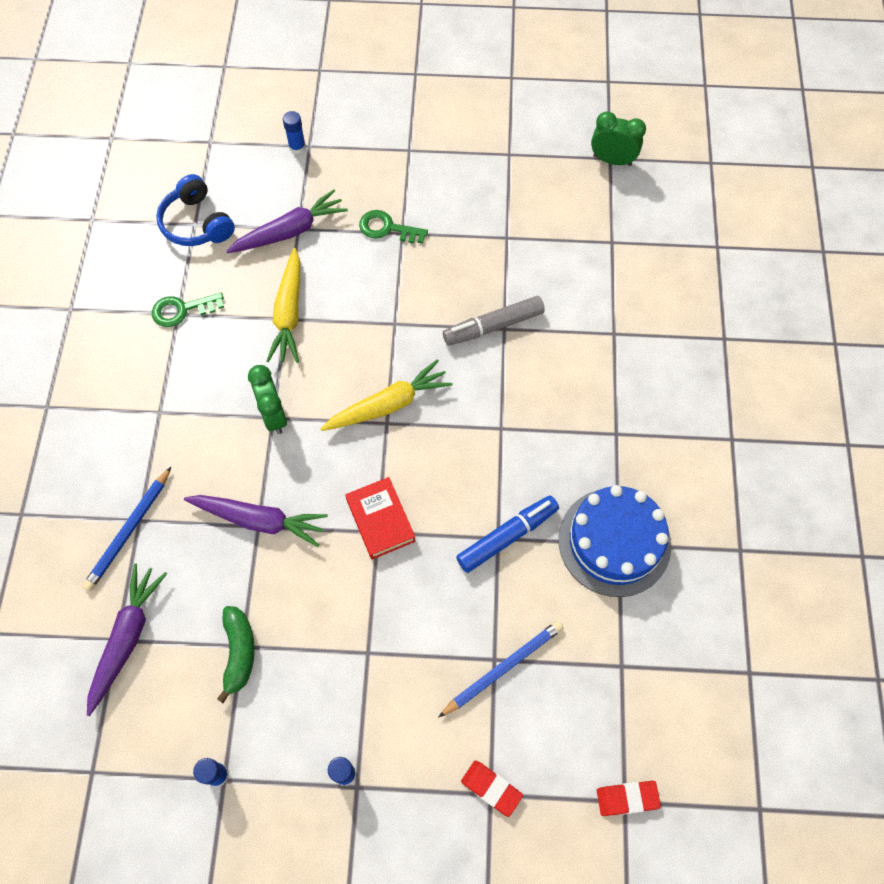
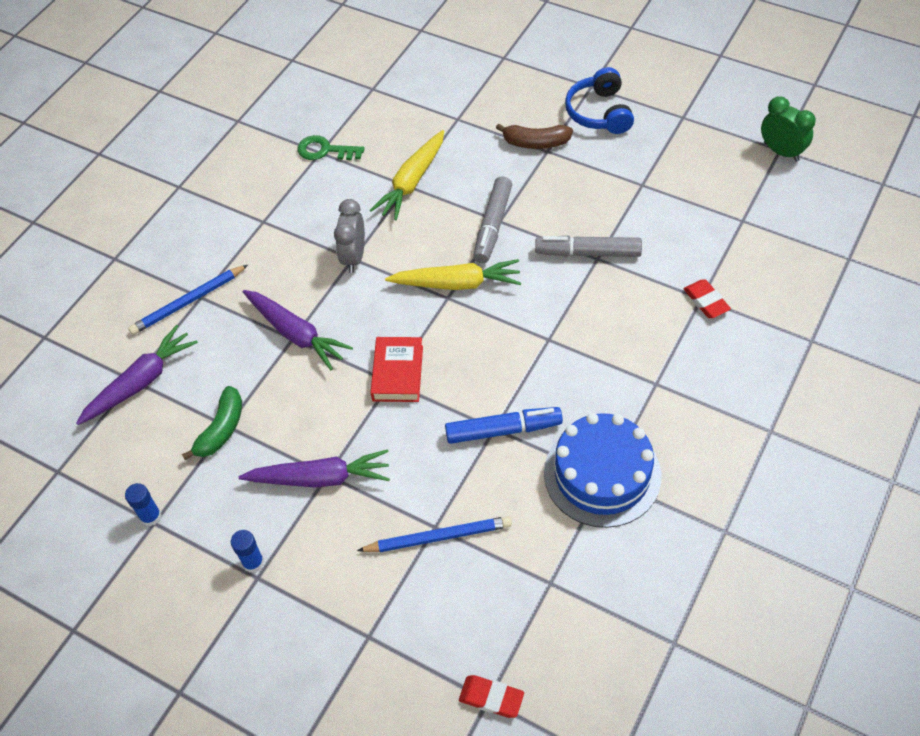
camera: 30 degrees right, 10 degrees down
blue headphones [156,174,235,246] -> blue headphones moved to [565,67,634,134]
purple carrot [226,189,348,253] -> purple carrot moved to [239,449,390,488]
green clock [248,365,287,434] -> grey clock [334,199,365,273]
blue glue stick [283,111,306,154] -> none
green key [359,210,428,244] -> brown banana [496,123,573,149]
red eraser [461,760,523,817] -> red eraser moved to [683,279,731,318]
none -> grey marker [473,177,512,263]

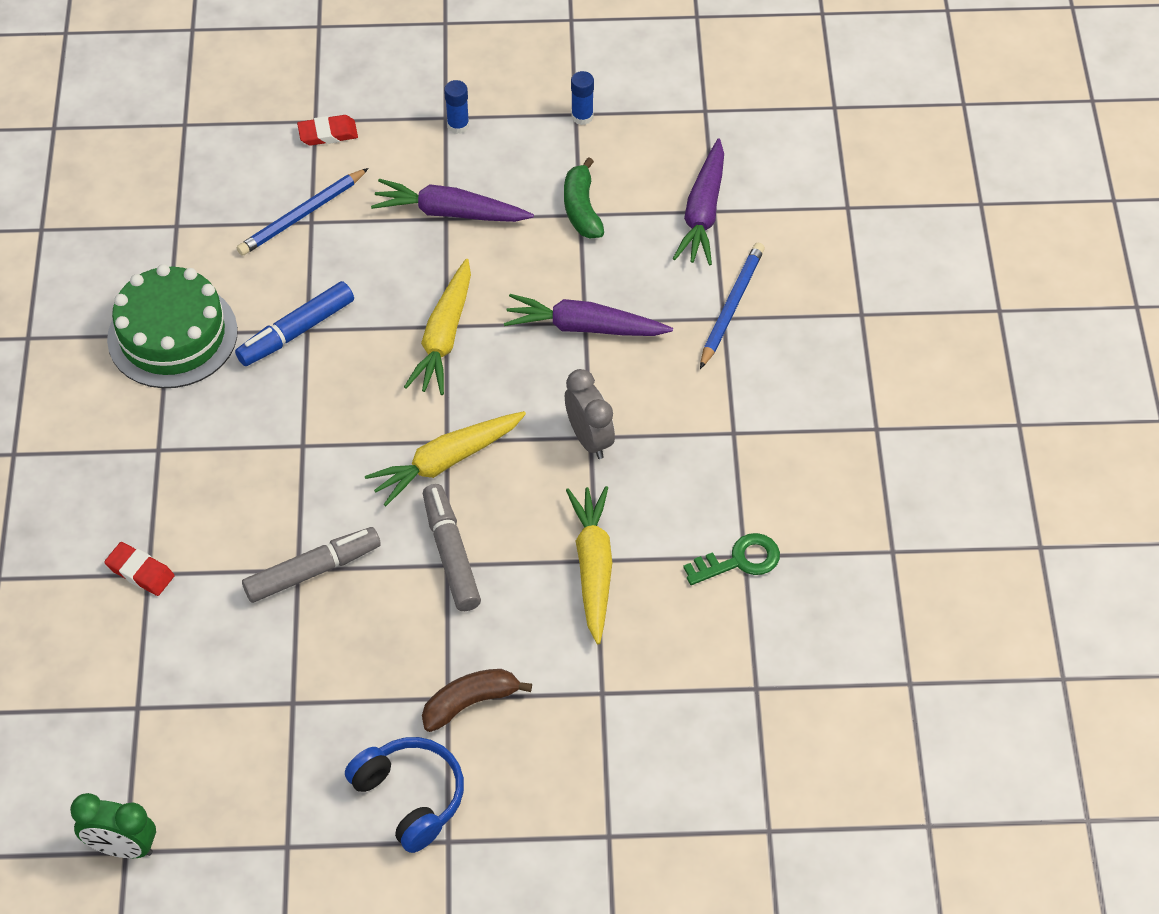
camera: 145 degrees right, 0 degrees up
purple carrot [239,449,390,488] -> purple carrot turned 45 degrees clockwise [371,179,534,222]
red book [370,337,423,402] -> yellow carrot [404,259,471,395]
red eraser [459,675,524,718] -> red eraser moved to [297,115,358,146]
blue cake [544,413,661,528] -> green cake [107,264,238,388]

